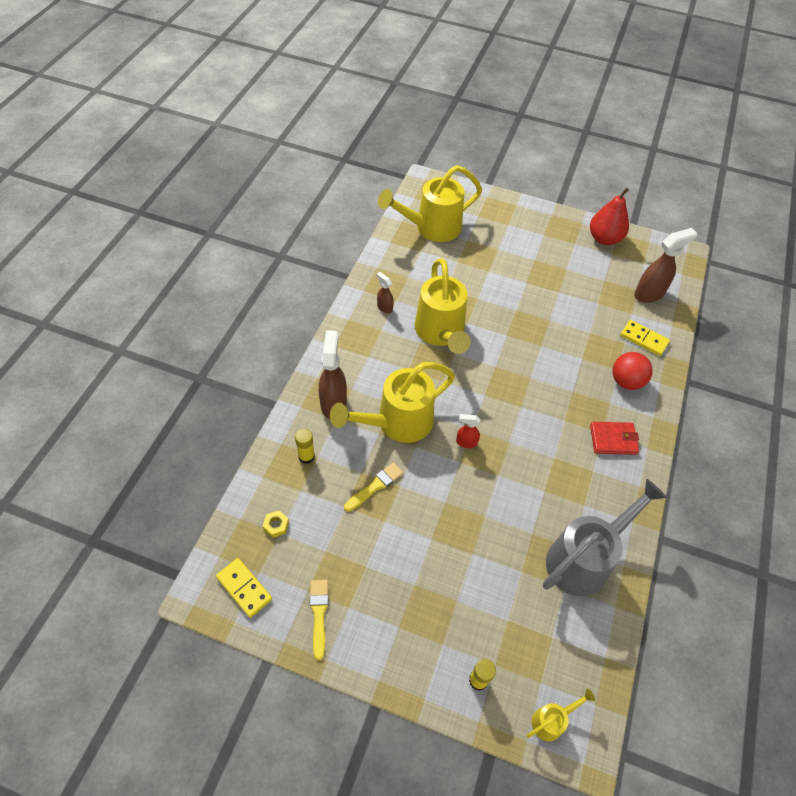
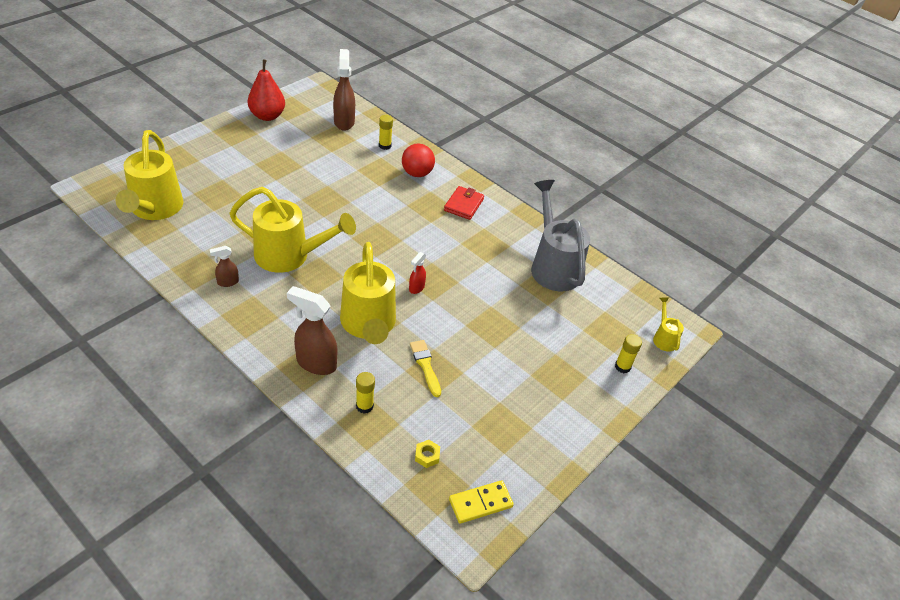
camera: 70 degrees left, 10 degrees down
yellow brush [310,580,329,660] -> none
yellow domino [620,320,670,356] -> yellow glue stick [379,115,393,150]

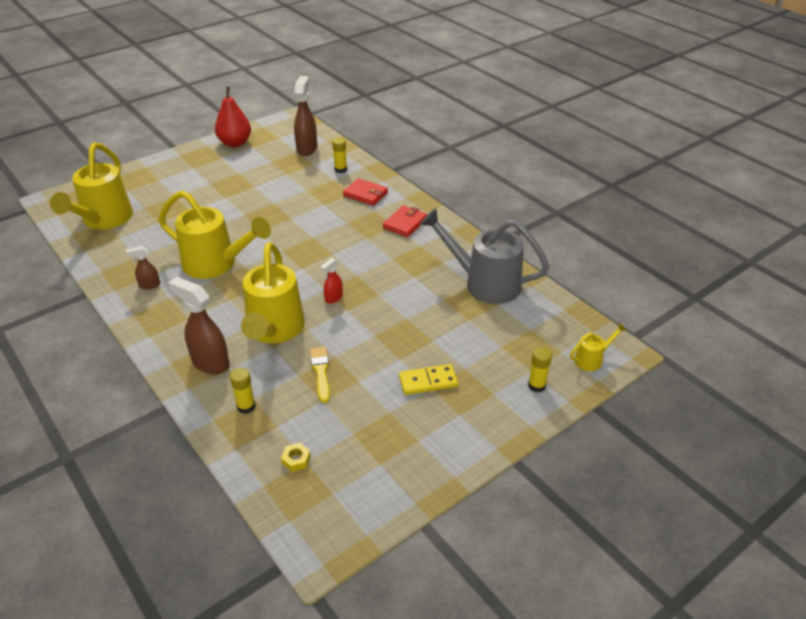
camera: 15 degrees right, 5 degrees down
red ball [402,143,435,177] -> red wallet [343,178,388,206]
yellow domino [449,480,514,524] -> yellow domino moved to [399,364,458,395]
grey watering can [531,180,590,291] -> grey watering can turned 60 degrees counterclockwise [420,208,550,304]
yellow watering can [653,297,684,351] -> yellow watering can turned 60 degrees clockwise [570,323,627,371]

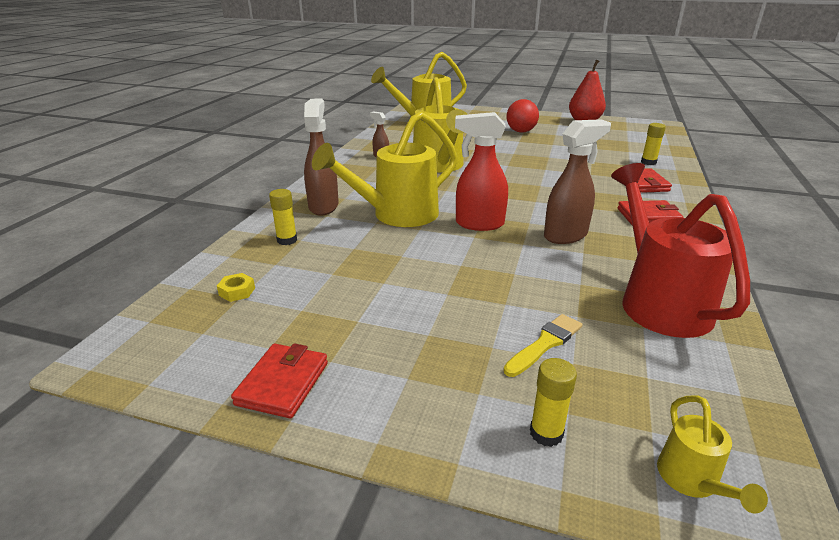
camera: 55 degrees right, 10 degrees down
brown spray bottle [294,76,317,156] -> brown spray bottle moved to [544,119,611,244]
yellow brush [310,347,330,403] -> yellow brush moved to [503,314,582,377]
red spray bottle [320,258,343,304] -> red spray bottle [455,112,508,231], size x1.91
yellow domino [399,364,458,395] -> none
grey watering can [420,208,550,304] -> red watering can [611,163,750,338]
yellow watering can [570,323,627,371] -> yellow watering can turned 60 degrees clockwise [657,395,768,514]
none -> red wallet [231,343,328,418]
none -> red ball [507,99,539,132]

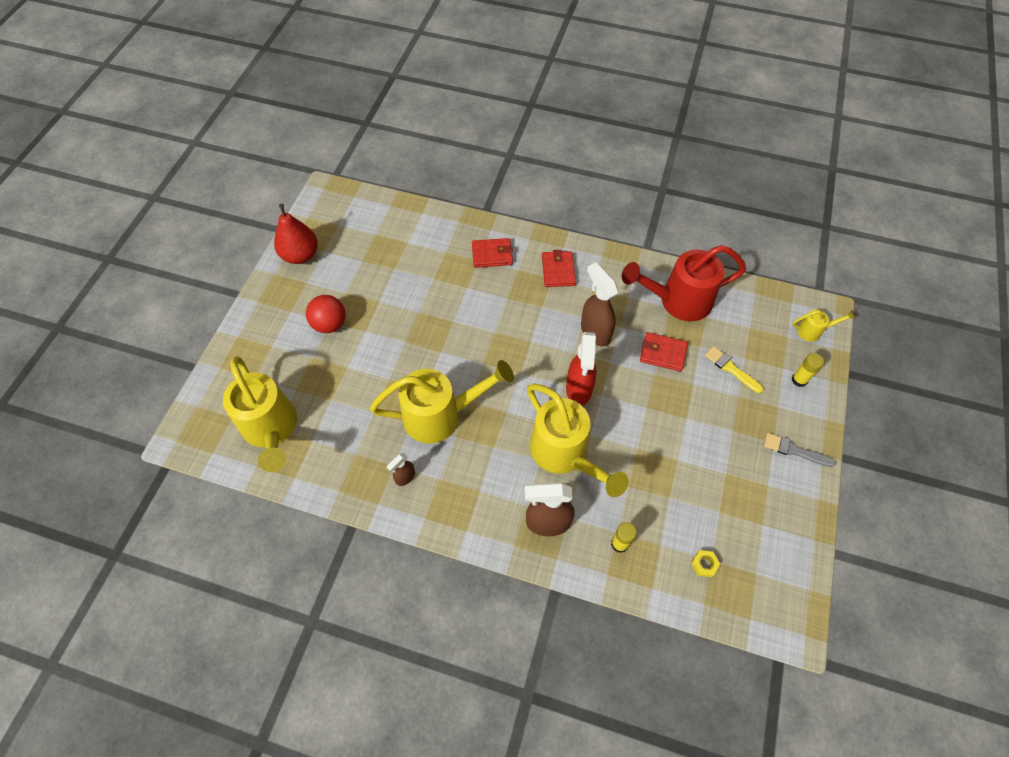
camera: 90 degrees left, 30 degrees up
red wallet [231,343,328,418] -> red wallet moved to [640,332,688,372]
yellow glue stick [641,123,666,165] -> none
none -> grey brush [764,433,836,467]

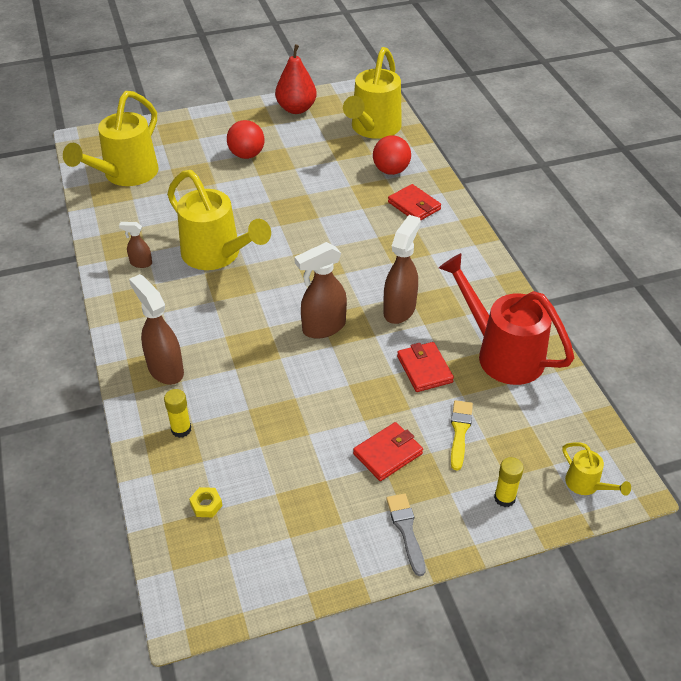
camera: 55 degrees right, 15 degrees down
yellow watering can [527,383,629,497] -> yellow watering can moved to [343,47,402,139]
red wallet [542,250,576,287] -> red wallet moved to [353,422,423,481]
red spray bottle [566,332,597,406] -> brown spray bottle [294,242,347,339]
none -> red ball [373,135,411,175]

